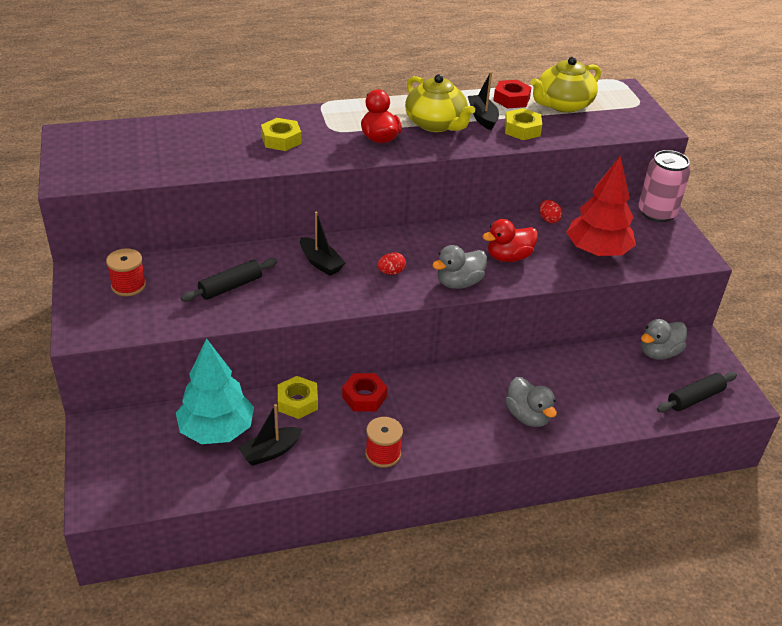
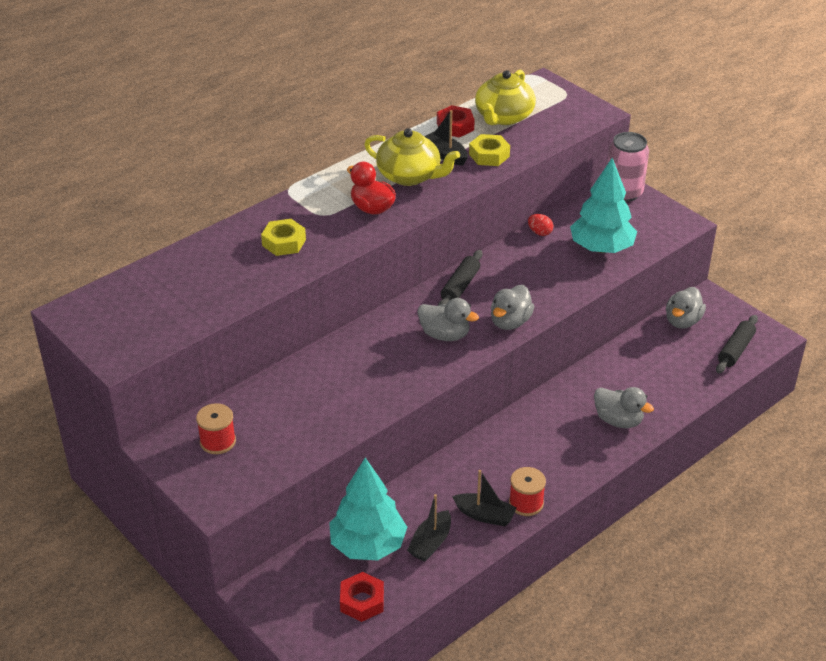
camera: 25 degrees left, 0 degrees up
black rolling pin [181,258,277,302] -> black rolling pin moved to [438,250,482,305]
yellow nut [278,376,318,419] -> none
black boat [300,211,345,276] -> black boat moved to [452,470,517,526]
red nut [342,373,387,412] -> red nut moved to [340,572,384,622]
red egg [377,252,406,275] -> grey duck [418,298,479,341]
red duck [482,219,538,262] -> none
red tree [566,156,636,256] -> turquoise tree [570,158,637,253]

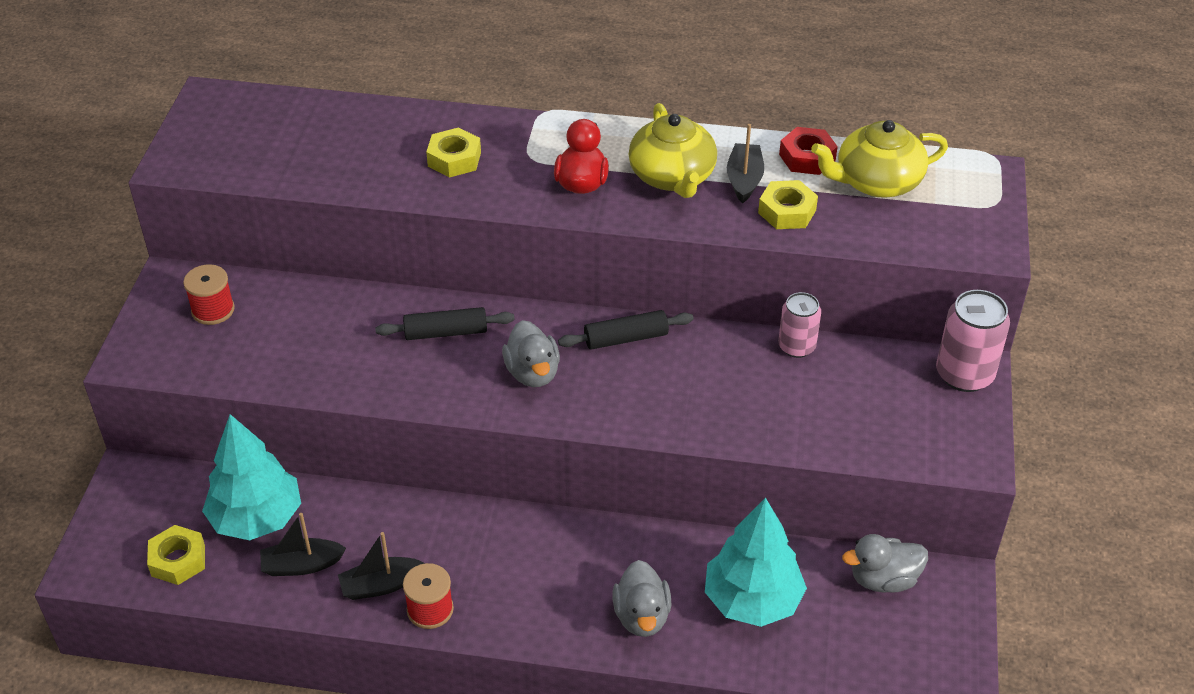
camera: 50 degrees right, 5 degrees up
red nut [340,572,384,622] -> yellow nut [147,525,205,585]
black boat [452,470,517,526] -> black boat turned 90 degrees clockwise [338,532,424,600]
grey duck [491,285,534,330] -> none
red egg [528,214,553,236] -> pink can [778,292,821,358]
turquoise tree [570,158,637,253] -> turquoise tree moved to [705,497,807,627]
black rolling pin [716,315,758,373] -> black rolling pin moved to [375,307,515,340]

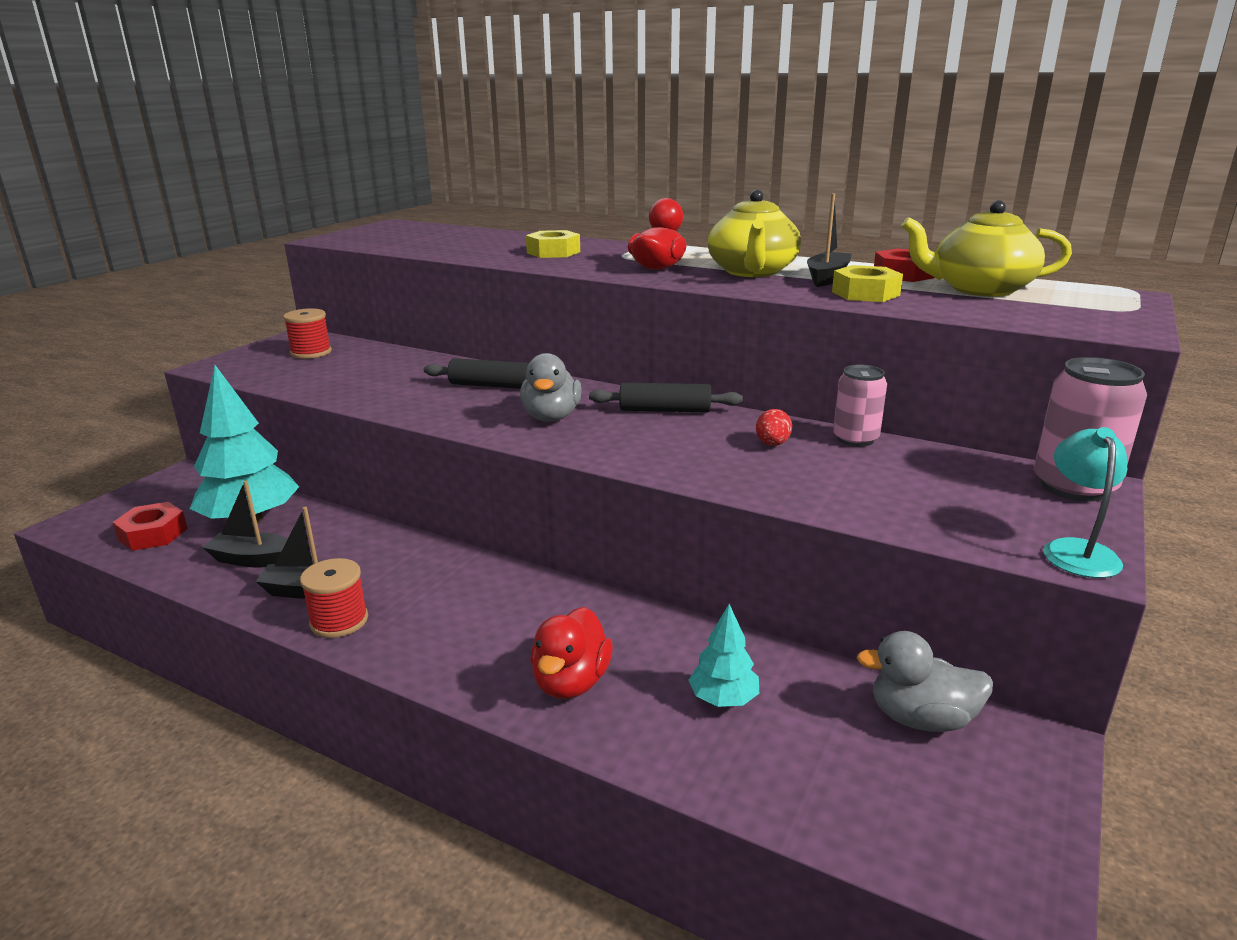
camera: 20 degrees right, 20 degrees down
yellow nut [147,525,205,585] -> red nut [113,502,188,551]
grey duck [612,560,672,637] -> red duck [530,607,613,699]
turquoise tree [705,497,807,627] -> turquoise tree [689,604,759,707], size x0.50
none -> red egg [756,409,792,446]
none -> turquoise lamp [1043,427,1127,578]

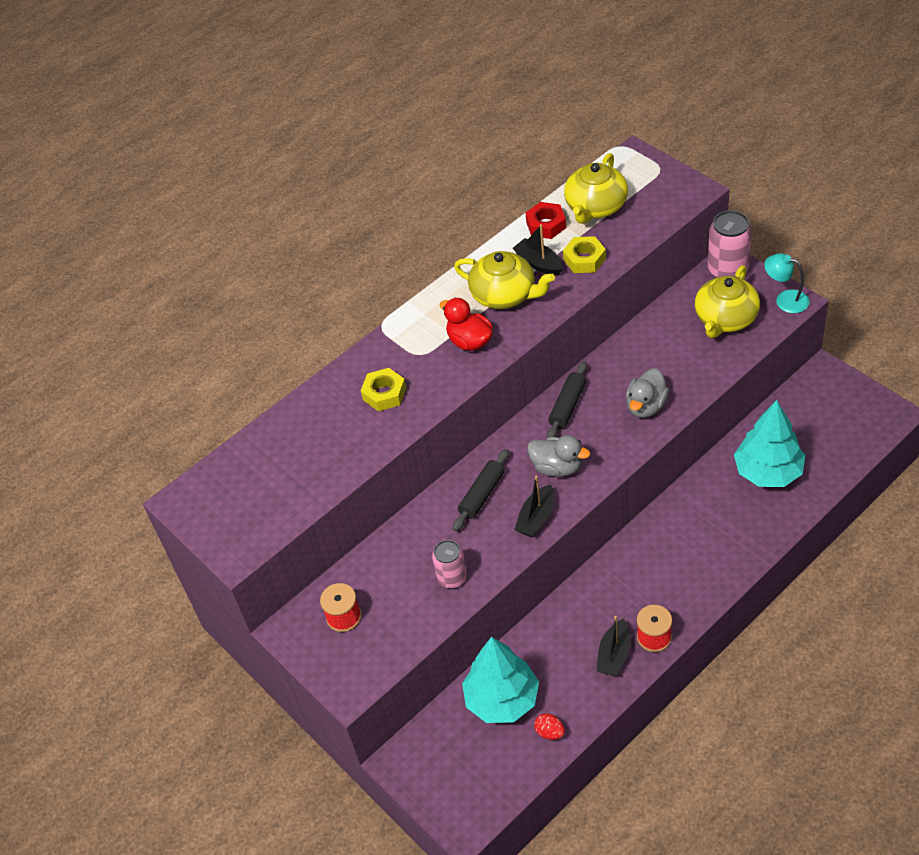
camera: 65 degrees left, 25 degrees up
red nut [113,502,188,551] -> none
black boat [202,480,288,567] -> black boat moved to [514,476,554,538]
red duck [530,607,613,699] -> none
turquoise tree [689,604,759,707] -> turquoise tree [734,400,805,487], size x1.98
red egg [756,409,792,446] -> red egg moved to [534,713,565,740]
pink can [833,365,887,447] -> pink can moved to [432,540,467,588]
grey duck [856,631,993,732] -> grey duck moved to [626,368,669,418]
none -> yellow teapot [695,265,760,338]

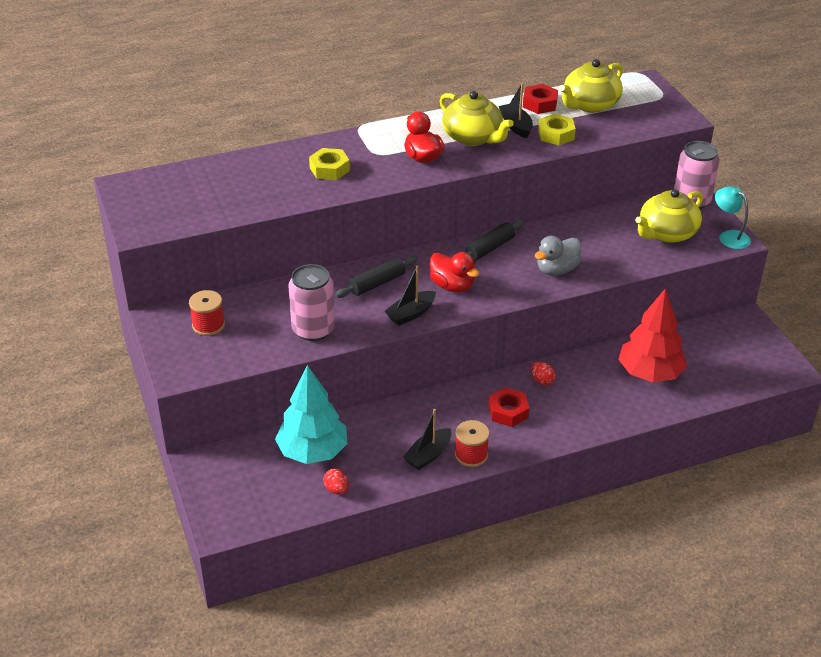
camera: 15 degrees right, 10 degrees down
pink can [432,540,467,588] -> pink can [289,264,335,341], size x1.53
grey duck [527,435,590,477] -> red duck [430,252,480,292]
turquoise tree [734,400,805,487] -> red tree [618,288,687,382]
none -> red nut [489,387,529,427]
none -> red egg [531,361,556,386]

